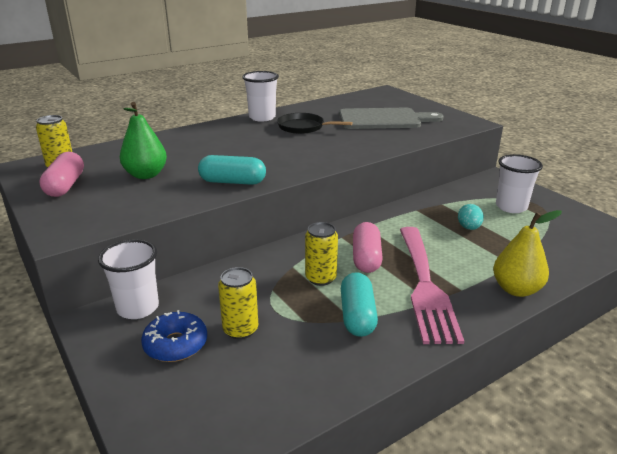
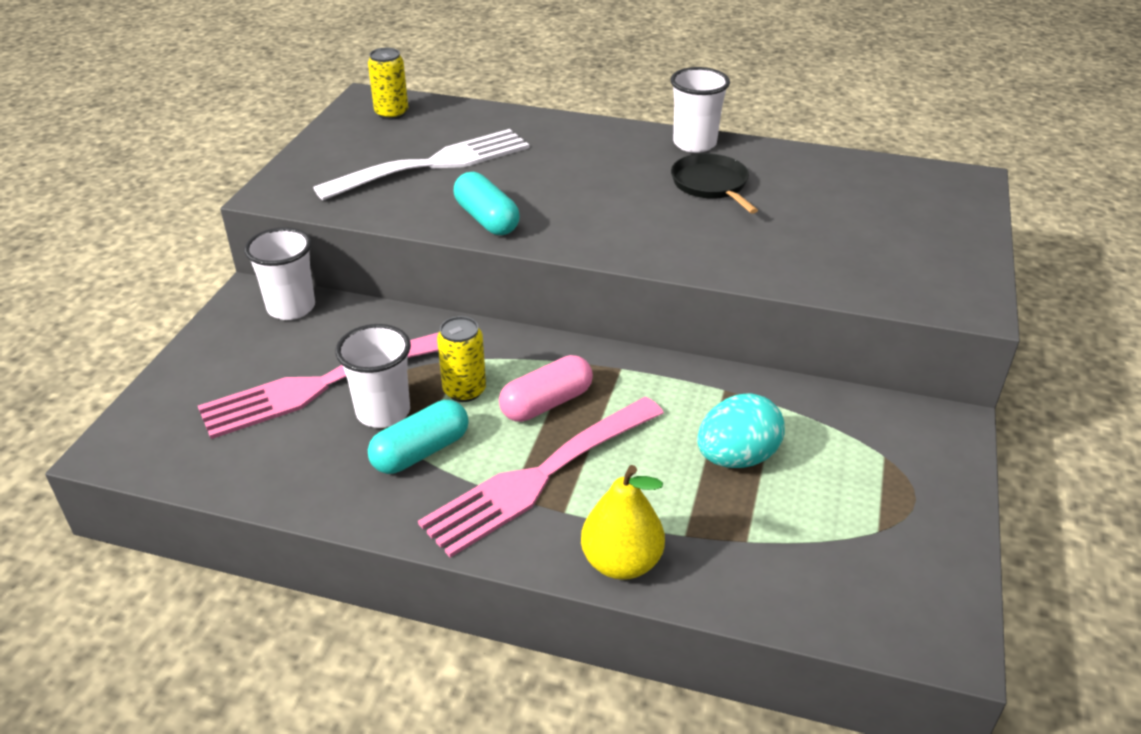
camera: 50 degrees right, 10 degrees up
pink capsule [39,152,84,197] -> none
green pear [120,102,167,179] -> white fork [313,129,529,200]
blue donut [141,310,207,362] -> none
yellow can [218,267,258,339] -> pink fork [198,332,439,439]
grey cutting board [339,108,443,129] -> none
turquoise egg [458,204,484,230] -> turquoise egg [697,393,785,468], size x1.67
white cup [496,154,543,213] -> white cup moved to [335,324,411,428]

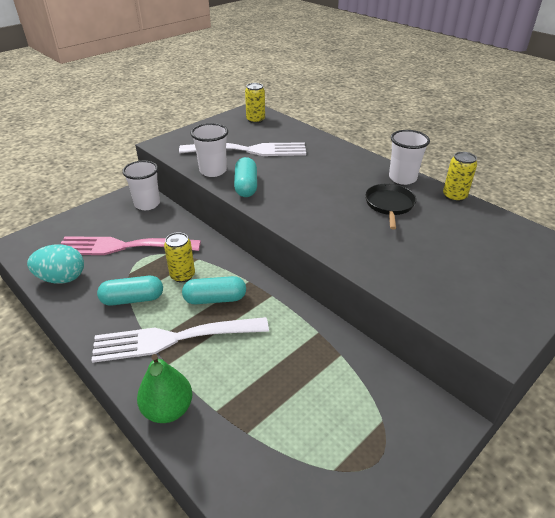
camera: 30 degrees right, 0 degrees up
white cup [335,324,411,428] -> white cup moved to [191,123,228,177]
pink fork [418,397,664,558] -> white fork [91,317,269,363]
pink capsule [499,355,593,422] -> turquoise capsule [182,276,246,304]
yellow pear [581,465,665,580] -> green pear [137,354,192,423]
turquoise egg [697,393,785,468] -> turquoise egg moved to [27,244,84,284]
none -> yellow can [443,152,477,202]

